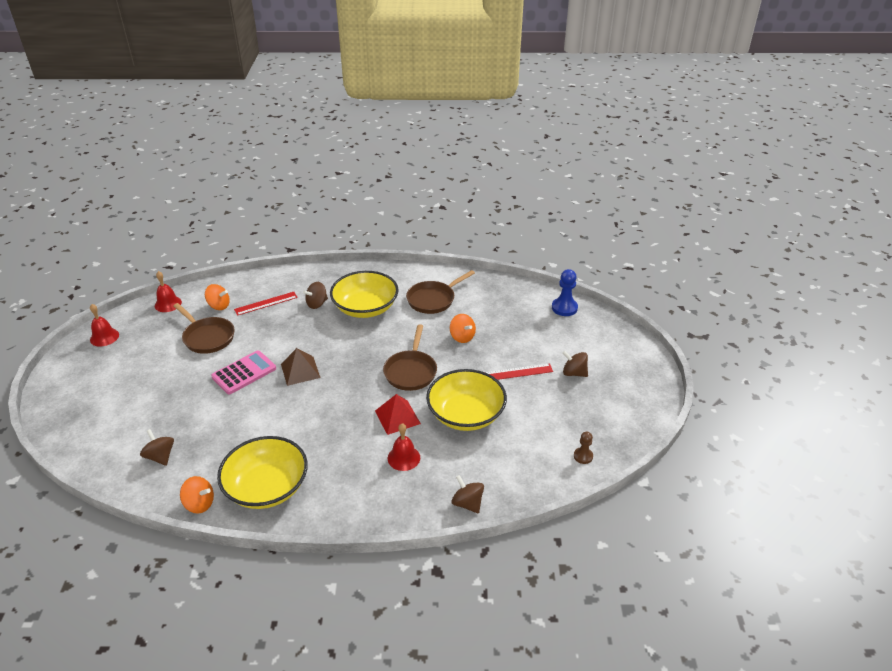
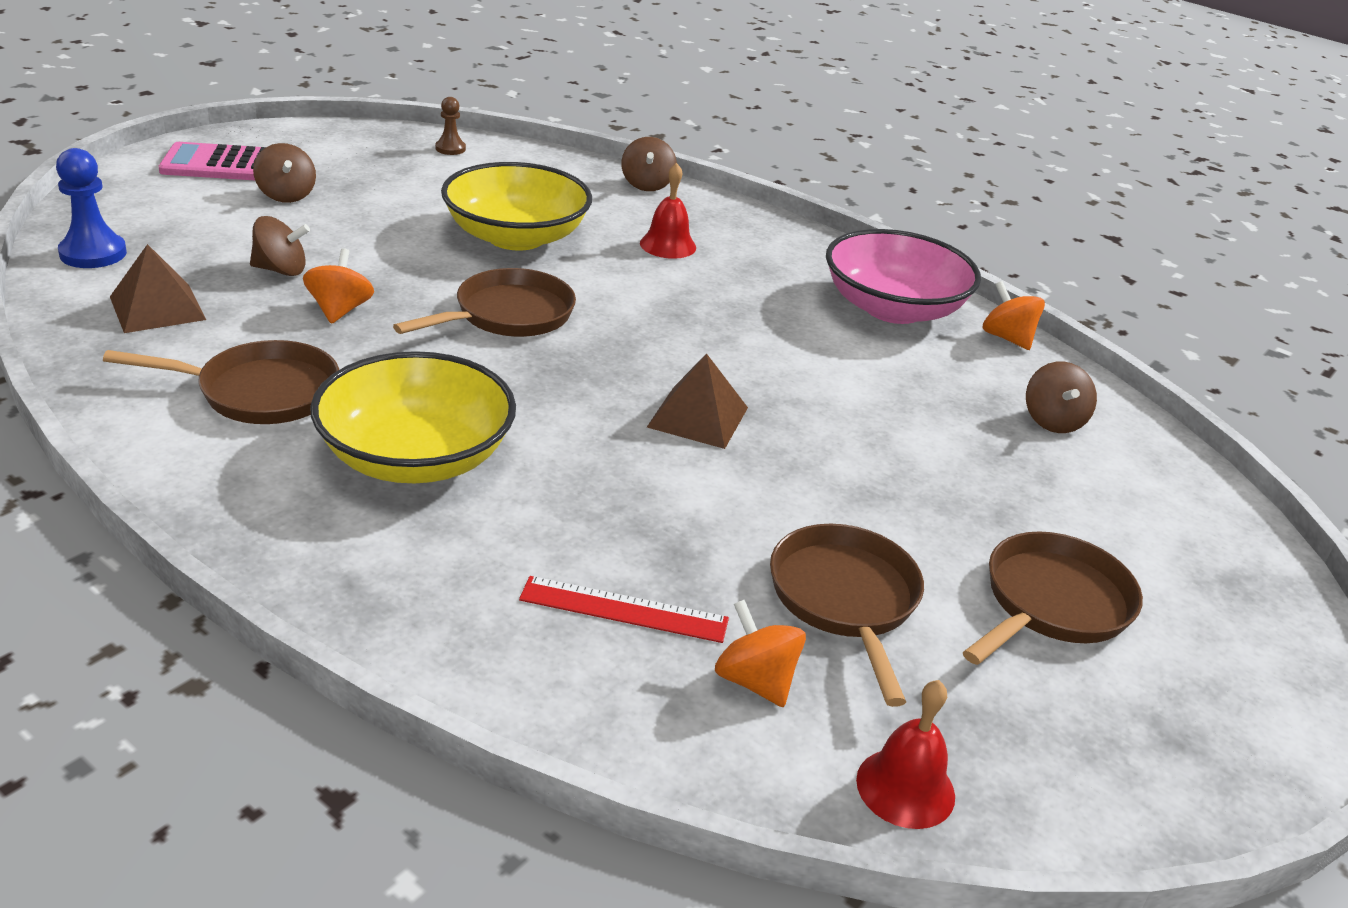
camera: 145 degrees left, 5 degrees down
red bell [90,304,119,346] -> none
pink calculator [211,350,276,394] -> pink calculator moved to [158,142,266,180]
yellow bowl [217,436,308,509] -> pink bowl [826,229,981,324]
brown spinning top [303,282,328,309] -> brown spinning top moved to [250,216,310,276]
red pyramid [375,394,421,435] -> none
red ruler [485,363,553,380] -> none
none -> brown pyramid [110,244,206,333]
none -> brown pan [963,531,1143,665]

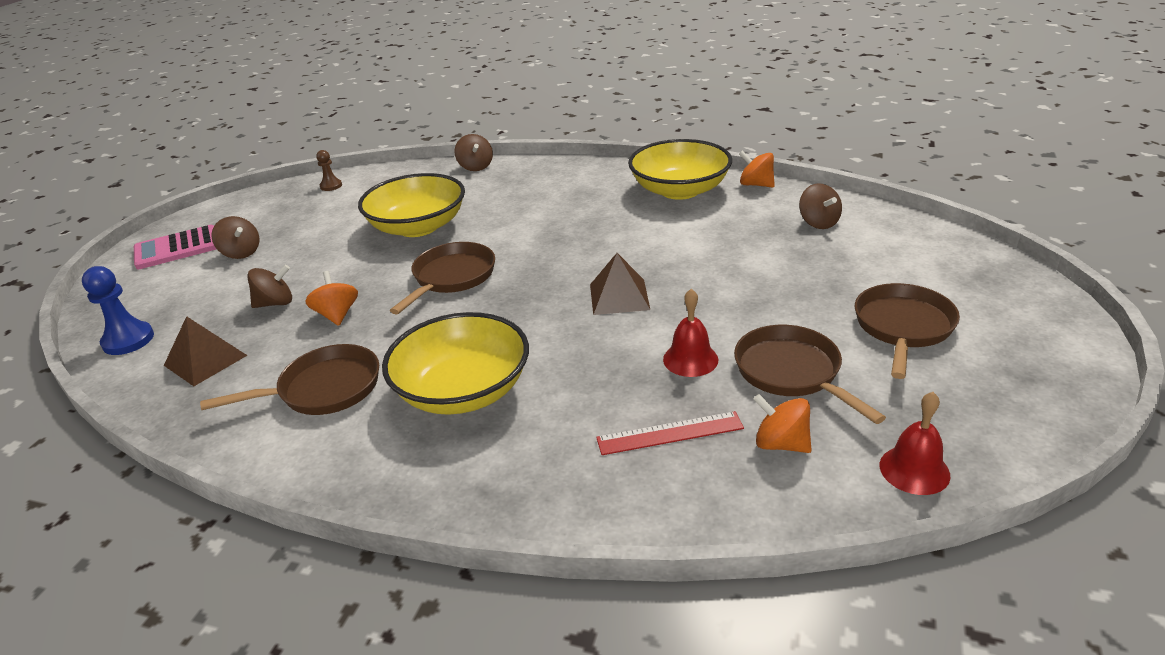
camera: 15 degrees left, 0 degrees up
red bell [640,163,696,259] -> red bell moved to [663,289,718,377]
pink bowl [826,229,981,324] -> yellow bowl [628,139,732,200]

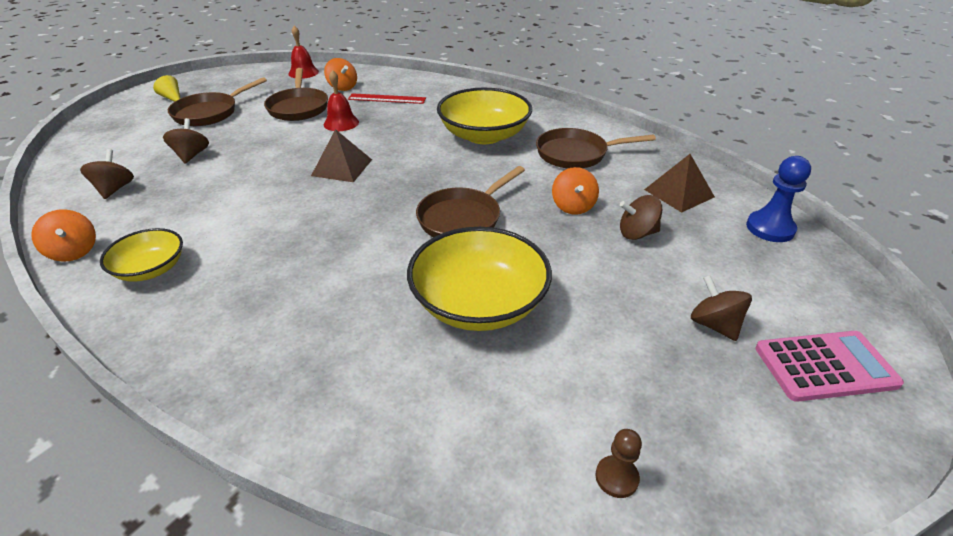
camera: 165 degrees left, 5 degrees up
brown spinning top [454,134,493,171] -> brown spinning top moved to [163,118,209,164]
yellow bowl [628,139,732,200] -> yellow bowl [100,228,183,282], size x0.57
none -> yellow cone [153,75,180,102]

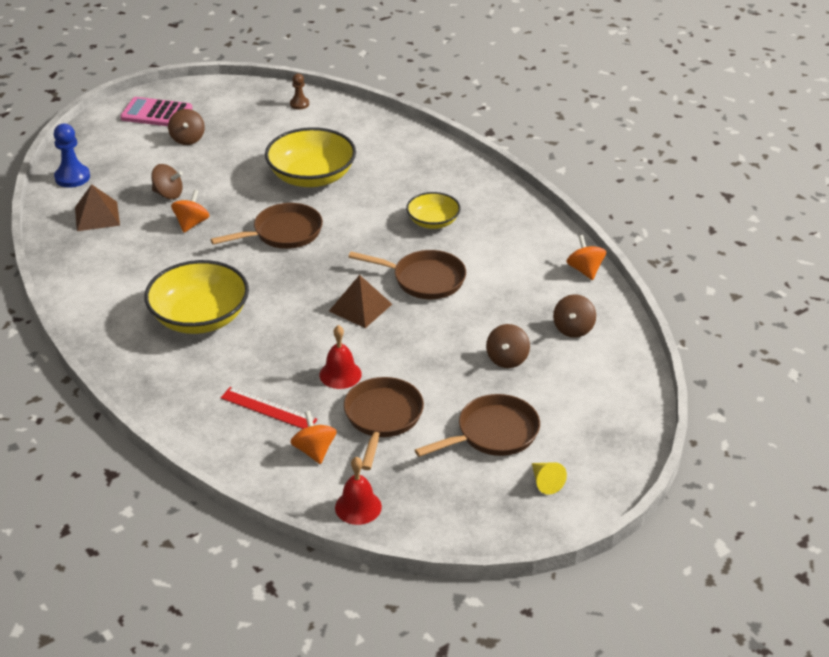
camera: 160 degrees left, 0 degrees up
yellow bowl [100,228,183,282] -> yellow bowl moved to [406,192,461,229]
brown pan [536,128,656,169] -> brown pan moved to [349,250,466,299]

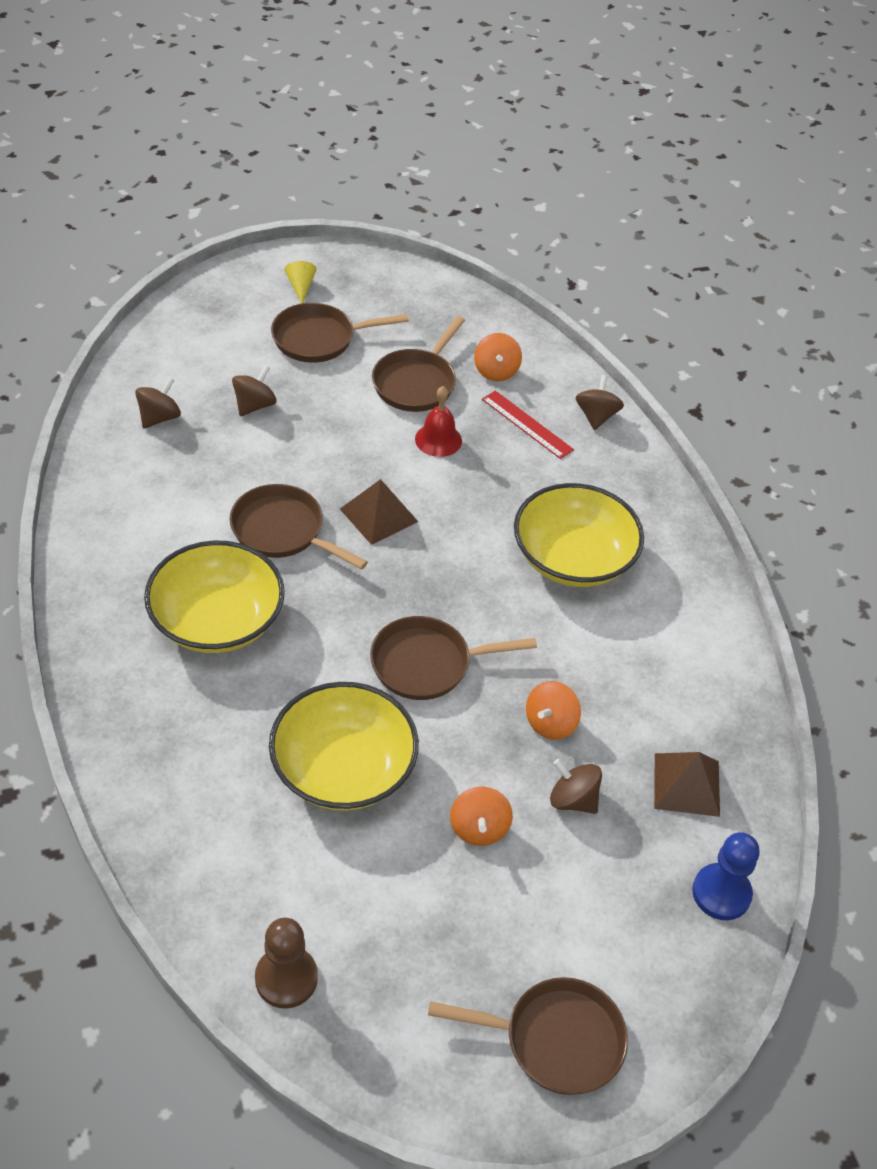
camera: 165 degrees left, 10 degrees up
pink calculator [120,97,193,126] -> brown pan [428,977,628,1095]
brown spinning top [168,109,205,145] -> brown spinning top moved to [576,375,624,430]
brown pawn [290,74,309,109] -> brown pawn [255,918,318,1008], size x1.67
red bell [335,457,382,525] -> none
yellow bowl [406,192,461,229] -> yellow bowl [144,540,285,653], size x1.74
orange spinning top [566,235,606,280] -> orange spinning top moved to [450,787,513,846]

